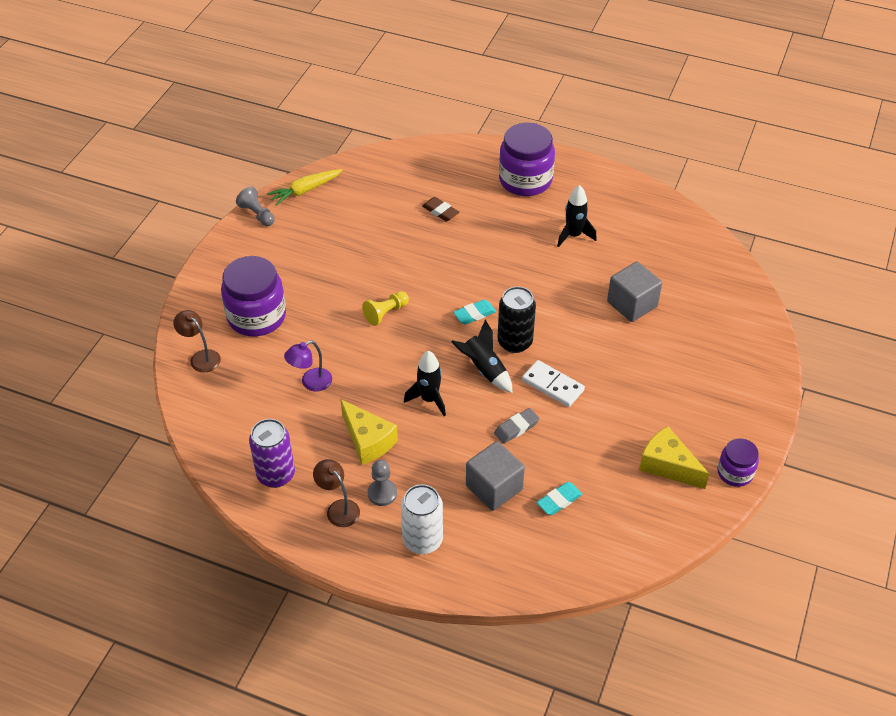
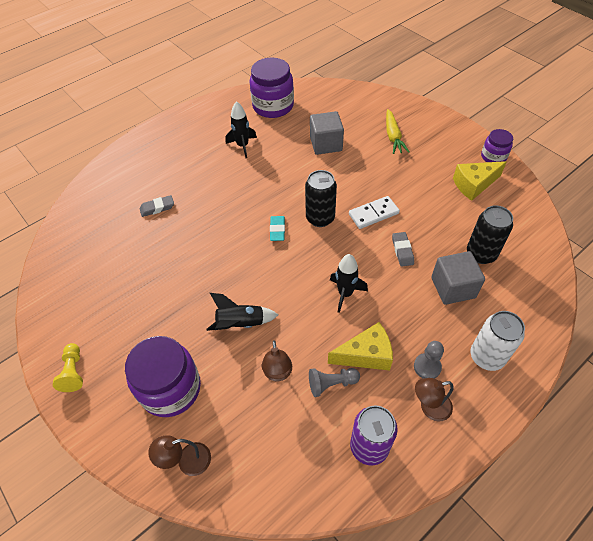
camera: 60 degrees left, 5 degrees up
grey pawn [236,187,275,226] -> grey pawn moved to [309,368,360,397]
yellow carrot [267,169,342,206] -> yellow carrot moved to [386,109,409,154]
purple lamp [284,341,332,392] -> brown lamp [261,340,292,381]
yellow pawn [362,291,409,326] -> yellow pawn moved to [53,343,83,392]
brown eraser [422,197,459,222] -> grey eraser [140,195,174,217]
black rocket [451,320,512,393] -> black rocket moved to [207,293,278,331]
purple jar [499,122,555,196] -> purple jar moved to [250,57,294,118]
turquoise eraser [536,482,582,515] -> black can [467,205,513,264]

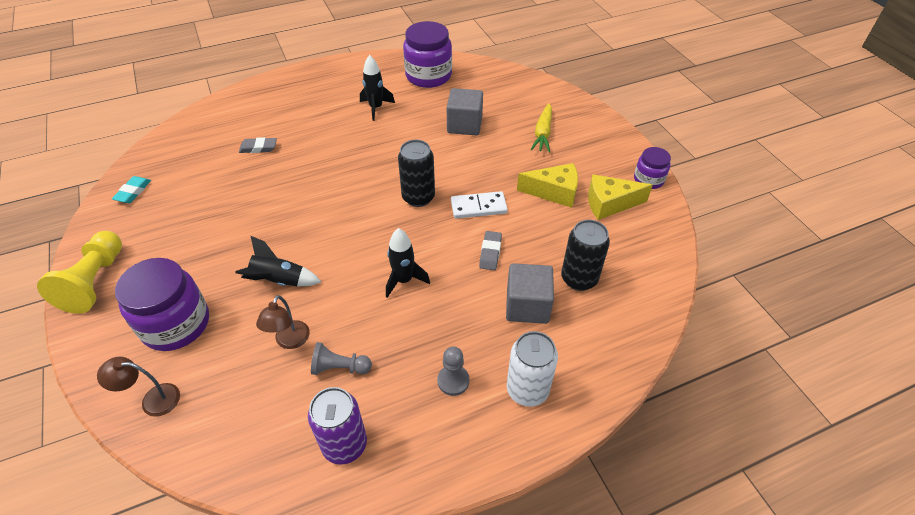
camera: 15 degrees right, 5 degrees down
yellow pawn [53,343,83,392] -> yellow pawn [37,231,122,314], size x1.73
turquoise eraser [270,216,285,241] -> turquoise eraser moved to [112,176,151,203]
yellow cheese [328,322,393,371] -> yellow cheese moved to [517,163,578,208]
brown lamp [415,378,454,421] -> none

